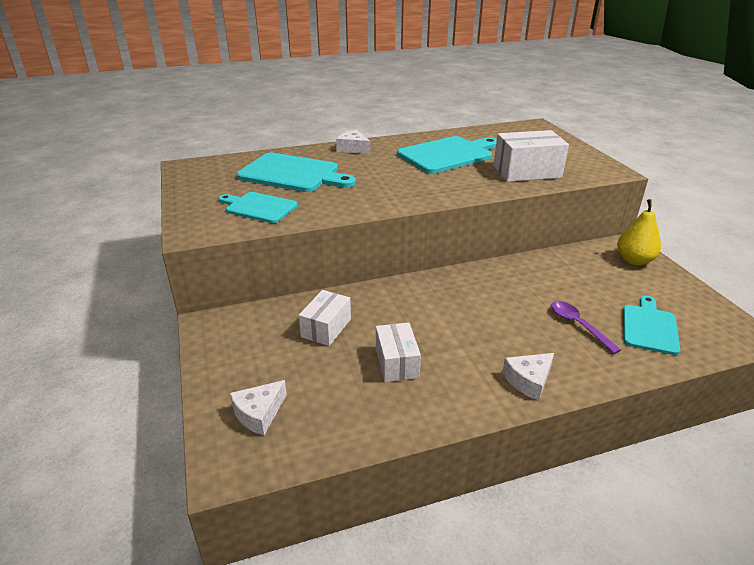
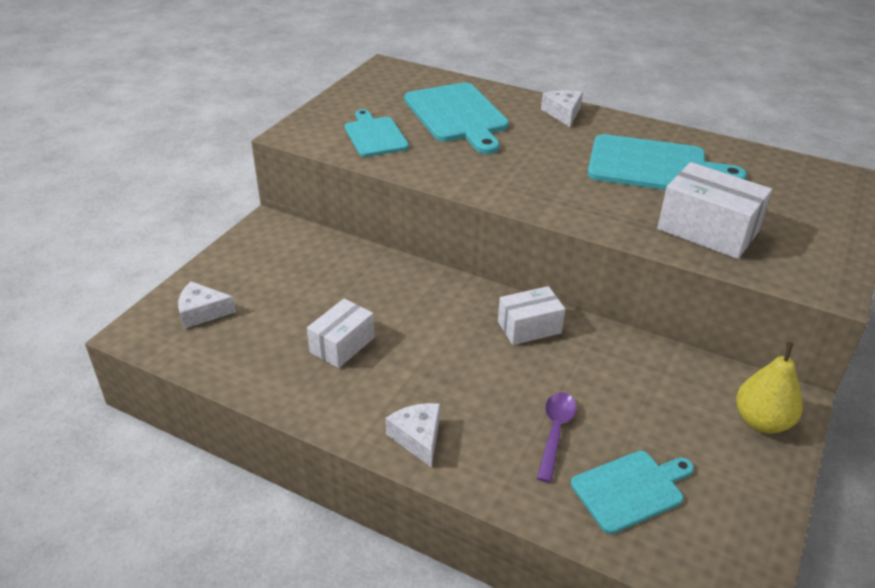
camera: 45 degrees right, 5 degrees up
white box [299,290,351,346] -> white box moved to [498,286,565,345]
white cheese [502,353,554,401] -> white cheese turned 60 degrees clockwise [385,403,440,468]

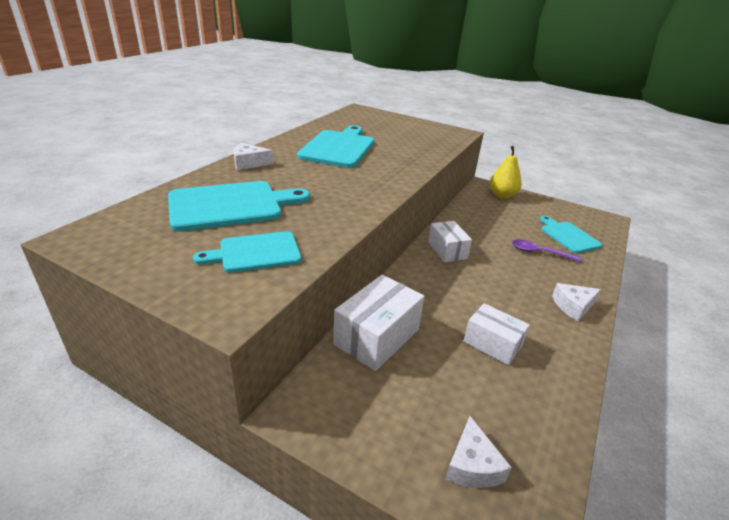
camera: 90 degrees left, 5 degrees down
white box [657,162,772,259] -> white box moved to [333,275,425,371]

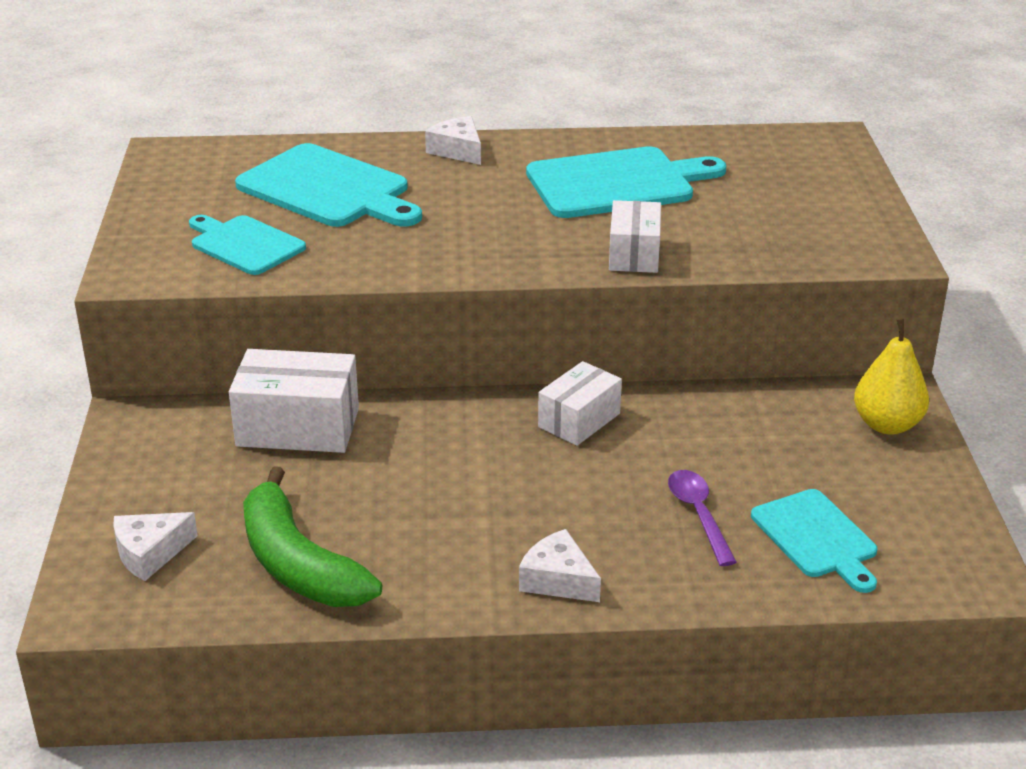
camera: 60 degrees right, 0 degrees up
white box [464,303,530,365] -> white box moved to [609,200,661,273]
turquoise cutting board [540,216,602,253] -> turquoise cutting board turned 120 degrees clockwise [751,489,877,593]
none -> green banana [243,466,382,607]

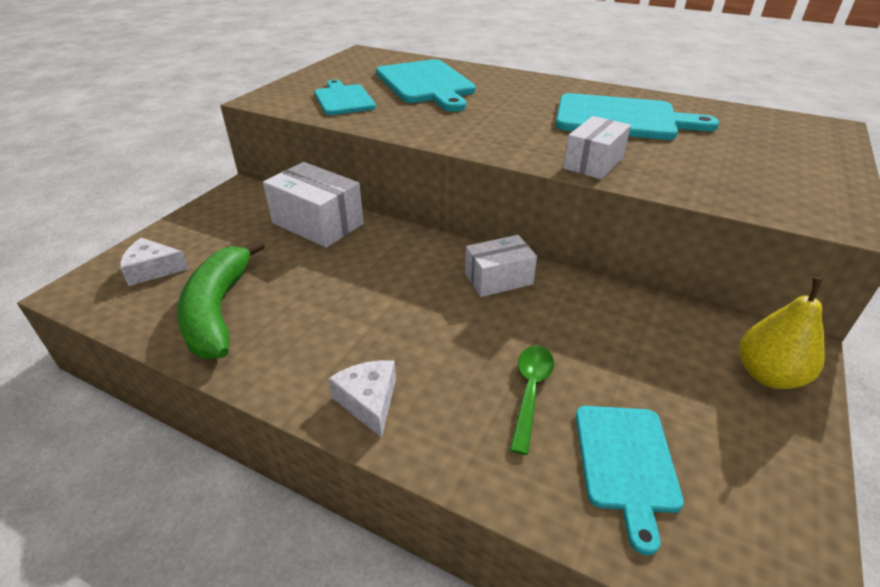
camera: 30 degrees right, 5 degrees up
white cheese [425,116,481,165] -> none
purple spoon [668,470,737,566] -> green spoon [510,346,554,455]

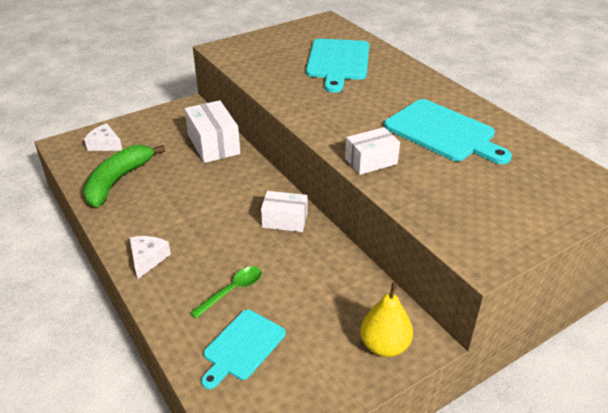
camera: 30 degrees right, 0 degrees up
turquoise cutting board [314,79,376,115] -> none

